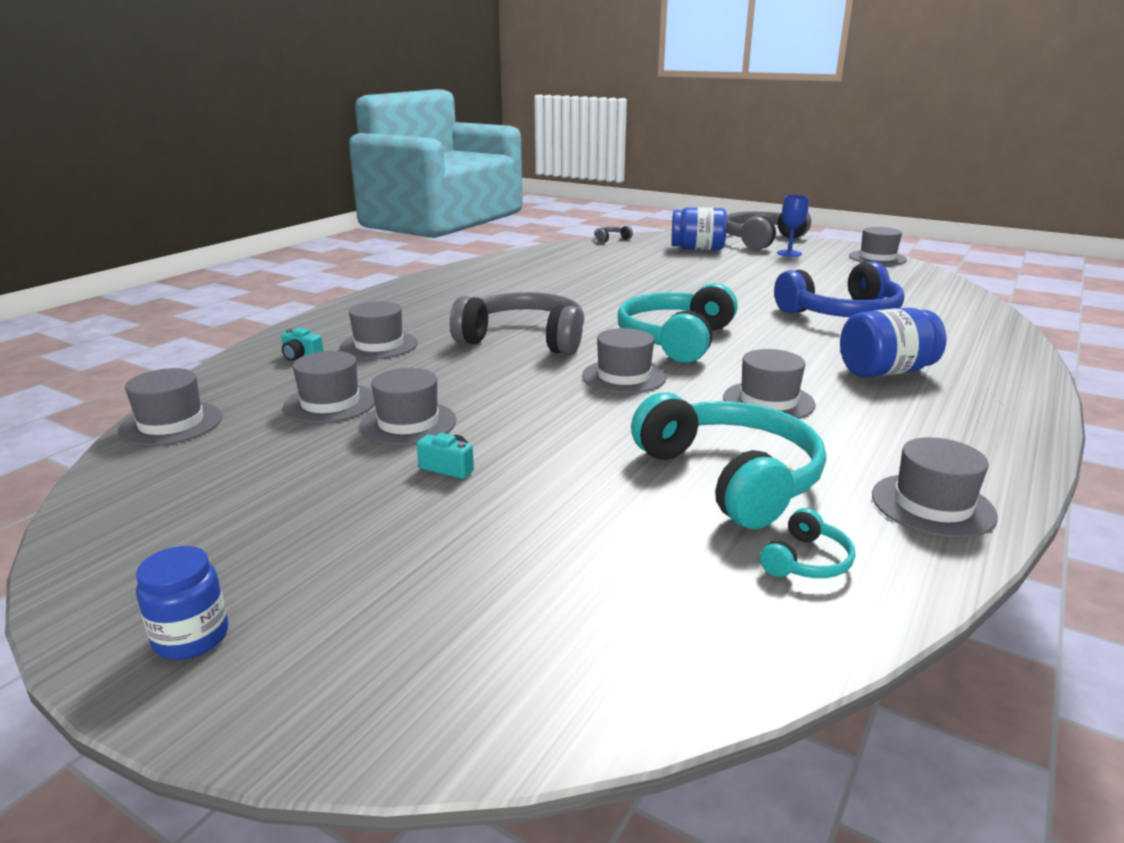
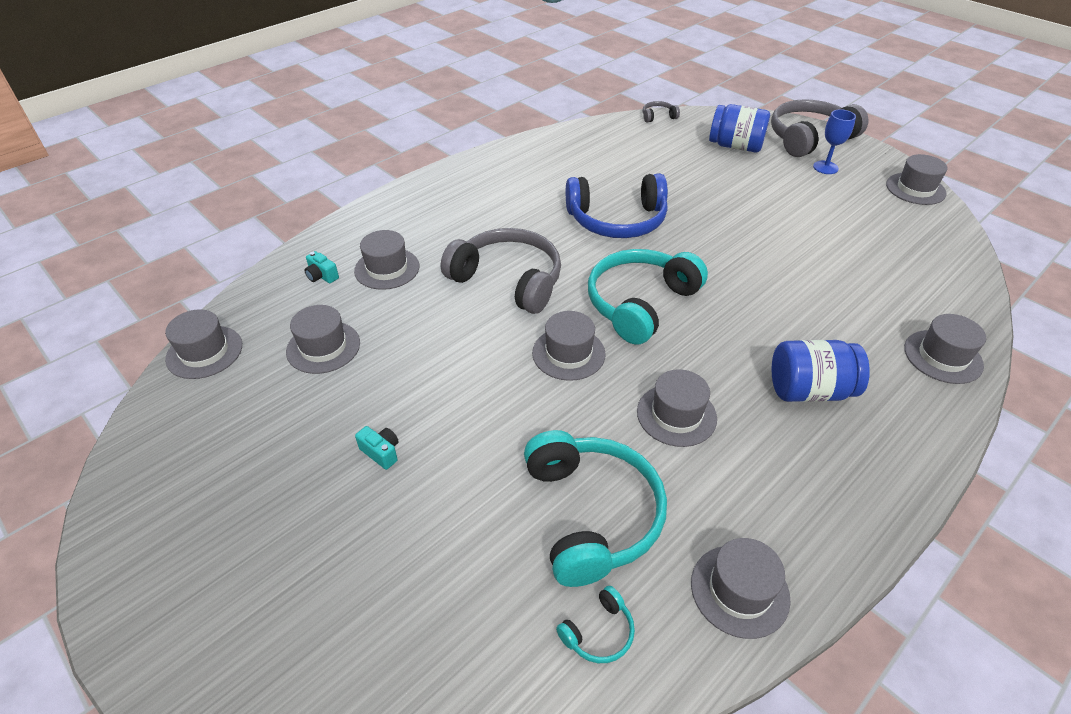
camera: 15 degrees right, 20 degrees up
blue jar [136,546,228,660] -> none
grey hat [359,368,456,445] -> grey hat moved to [904,314,986,384]
blue headphones [774,262,904,317] -> blue headphones moved to [566,173,668,238]

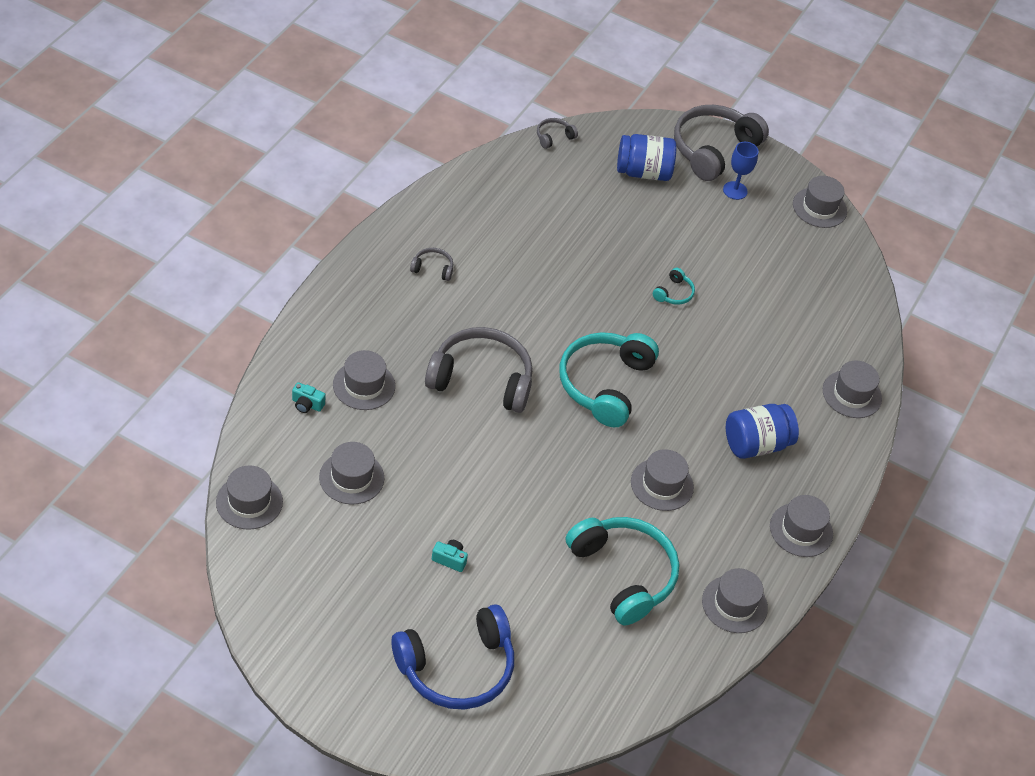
camera: 25 degrees left, 5 degrees up
grey hat [532,311,606,381] -> grey hat moved to [770,495,833,557]
turquoise headphones [556,586,635,663] -> turquoise headphones moved to [653,268,695,305]
blue headphones [566,173,668,238] -> blue headphones moved to [391,604,514,710]
none -> grey headphones [410,248,453,281]

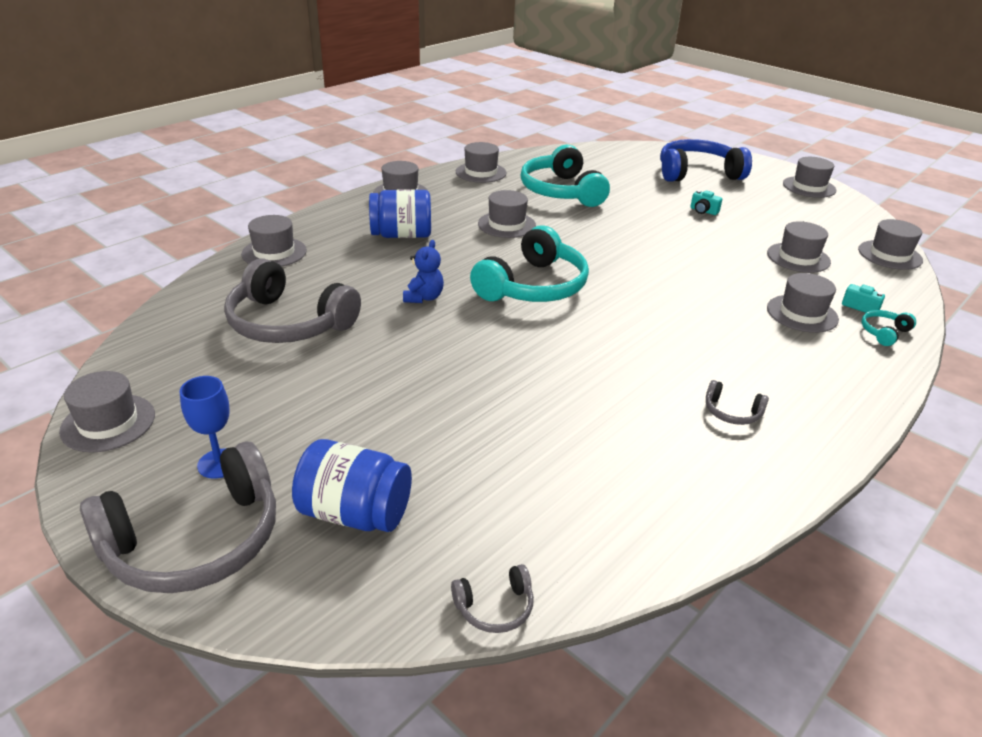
camera: 160 degrees left, 15 degrees down
grey headphones [425,327,533,413] -> grey headphones moved to [224,258,361,343]
turquoise headphones [653,268,695,305] -> turquoise headphones moved to [861,310,916,346]
none -> blue teddy bear [403,240,444,303]
none -> grey hat [783,157,836,198]

